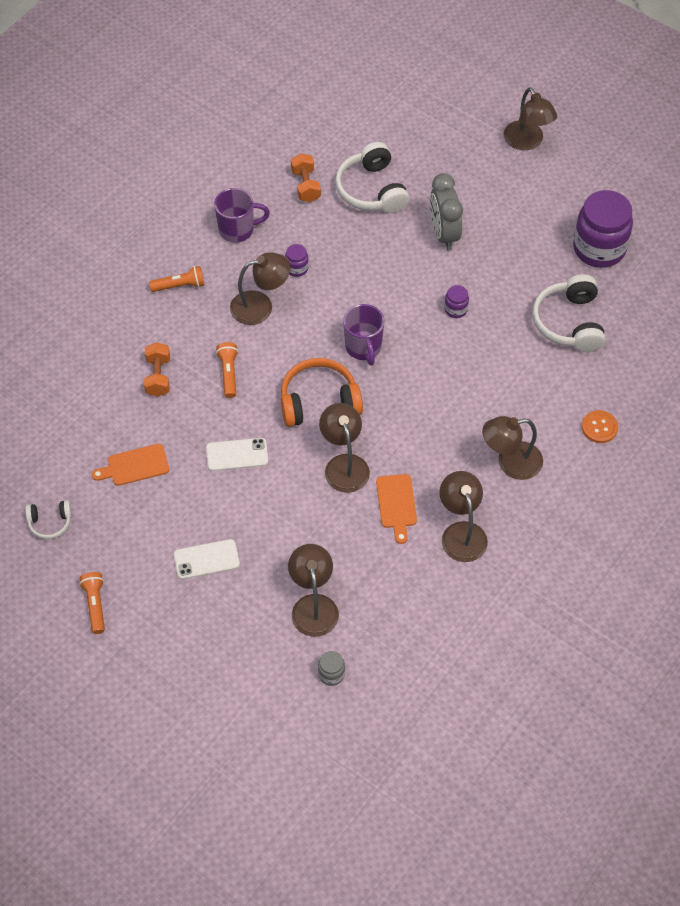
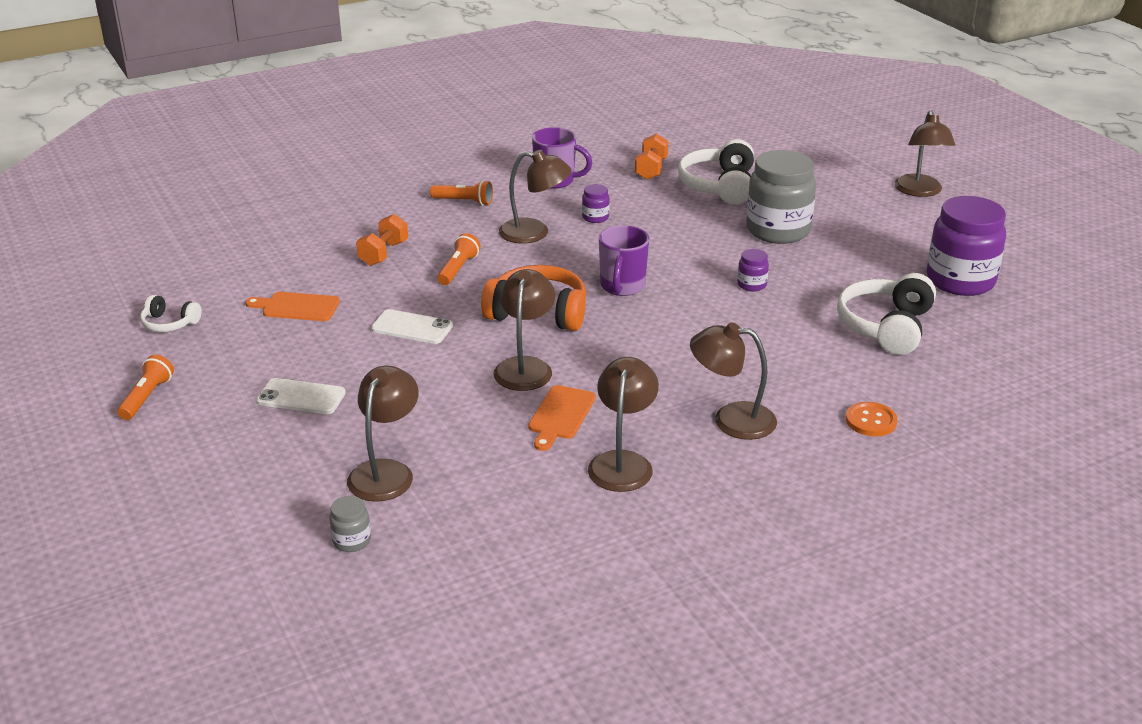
camera: 25 degrees right, 25 degrees down
grey clock [430,173,463,250] -> grey jar [746,150,816,244]

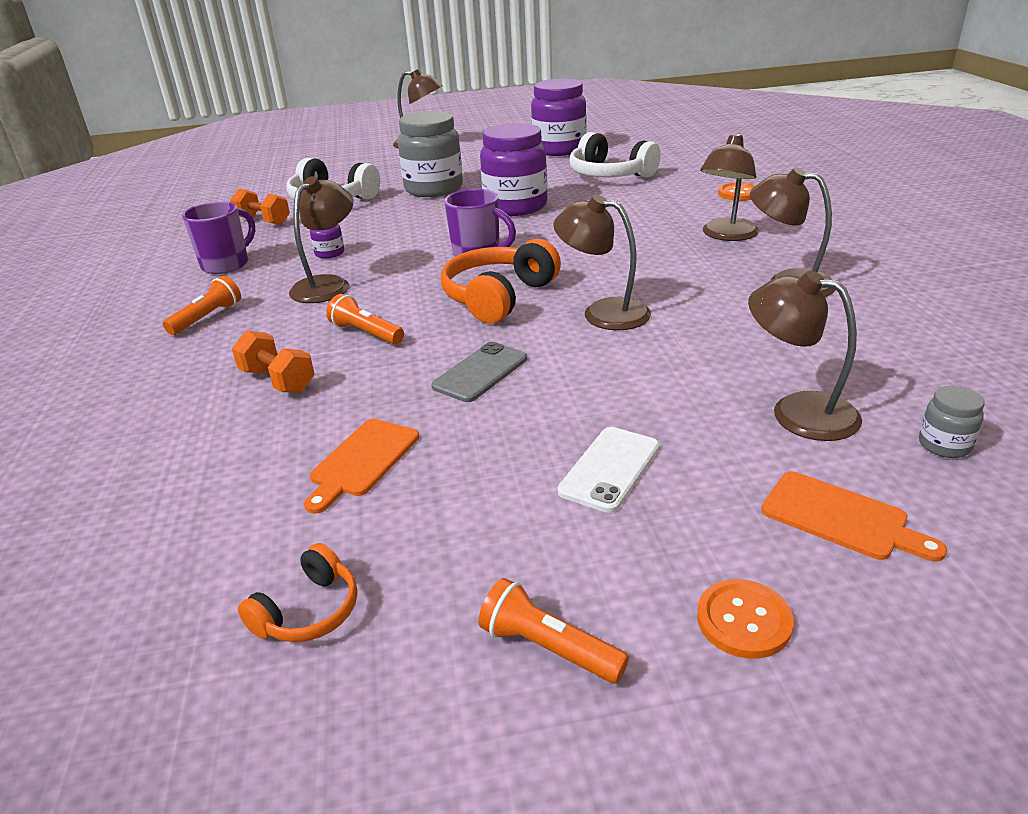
camera: 70 degrees left, 0 degrees up
white headphones [140,295,202,332] -> orange headphones [238,543,357,642]
white phone [371,309,453,344] -> grey phone [431,342,527,402]
orange cutting board [528,385,596,451] -> orange cutting board moved to [761,472,947,561]
purple jar [737,249,769,291] -> purple jar [480,123,548,216], size x2.34
none -> orange button [697,579,794,659]

